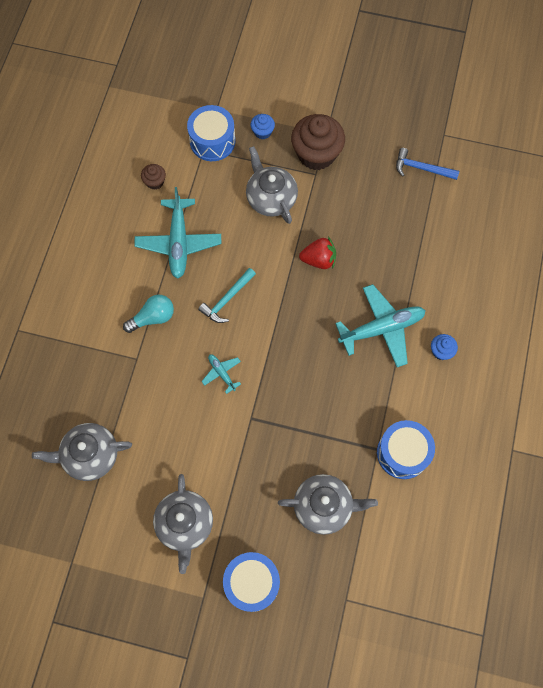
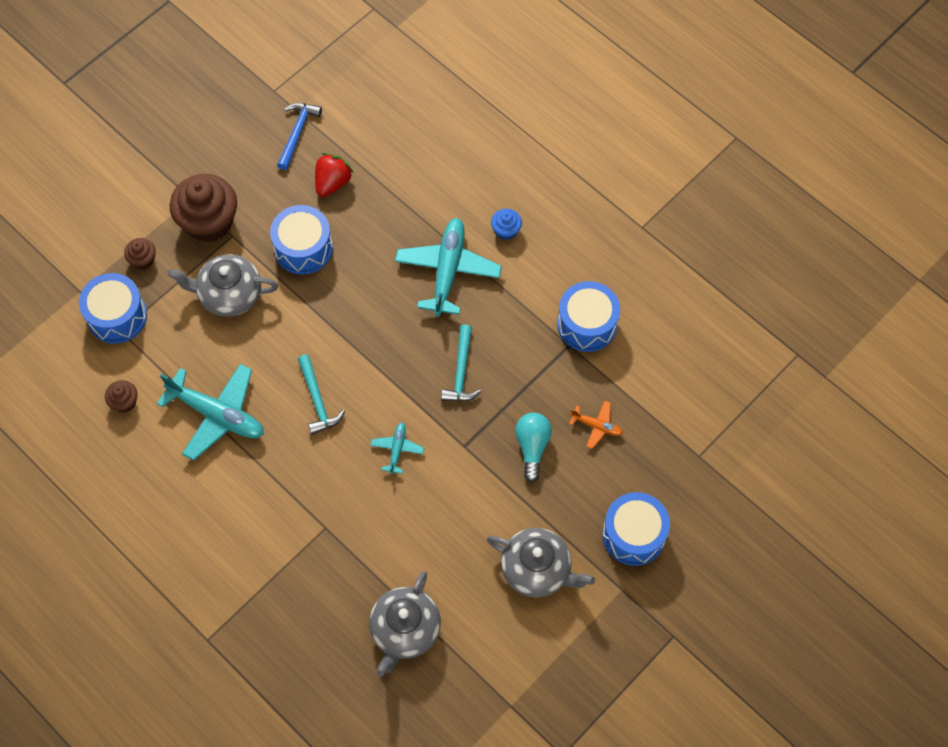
camera: 60 degrees left, 5 degrees down
turquoise light bulb [123,295,174,333] -> turquoise light bulb moved to [515,413,552,482]
turquoise plane [201,354,241,394] -> turquoise plane turned 105 degrees clockwise [370,422,424,475]
blue cupcake [251,114,275,139] -> brown cupcake [124,238,156,269]
grey teapot [278,474,378,535] -> orange plane [569,401,623,449]
red strawberry [299,237,336,269] -> red strawberry moved to [315,153,354,197]
blue hammer [396,148,459,180] -> blue hammer turned 150 degrees clockwise [277,103,322,170]
none -> blue drum [270,205,333,275]
none -> turquoise hammer [441,324,481,402]

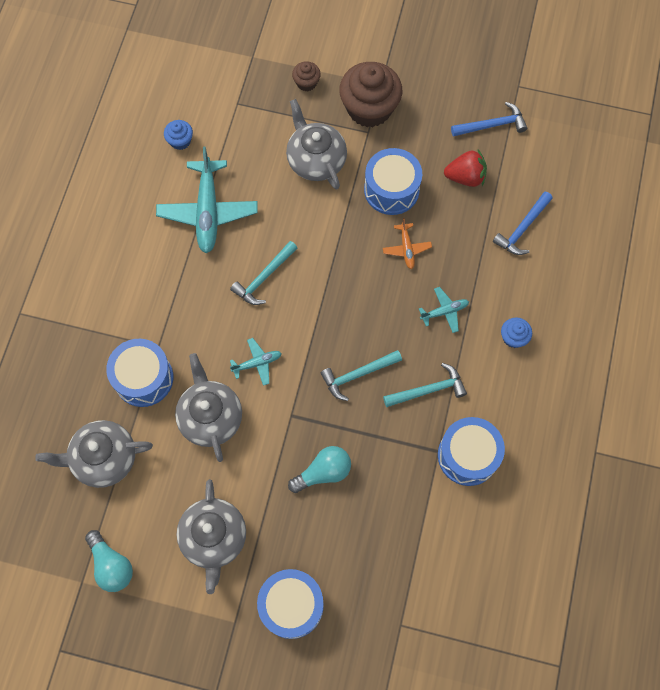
camera: 60 degrees right, 5 degrees up
blue drum [79,273,147,344] -> blue drum moved to [106,339,173,407]
brown cupcake [105,380,138,413] -> blue cupcake [164,120,193,150]
turquoise plane [395,218,502,316] -> turquoise plane [419,287,469,333], size x0.48
orange plane [569,401,623,449] -> orange plane moved to [383,218,432,269]
none -> turquoise light bulb [85,530,133,592]
none -> grey teapot [175,353,242,462]
none -> turquoise hammer [383,363,467,407]
none -> blue hammer [493,192,553,255]

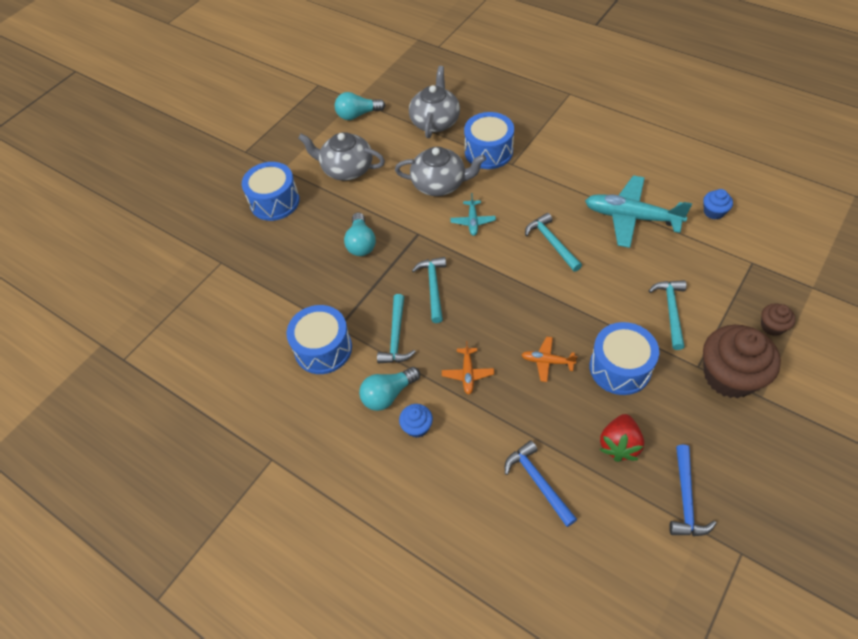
camera: 115 degrees right, 15 degrees down
grey teapot [286,99,347,189] -> turquoise hammer [649,280,686,350]
turquoise plane [419,287,469,333] -> orange plane [442,341,494,395]
none -> turquoise light bulb [359,367,420,411]

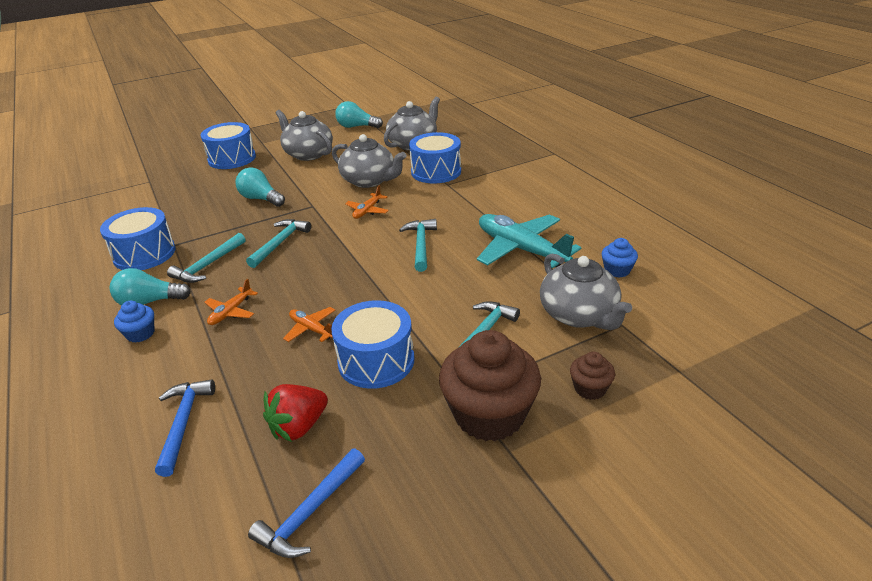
camera: 25 degrees right, 20 degrees down
turquoise light bulb [344,213,376,256] -> turquoise light bulb turned 105 degrees clockwise [235,167,285,207]
turquoise plane [450,193,496,236] -> orange plane [345,185,389,219]
none -> grey teapot [540,254,632,330]

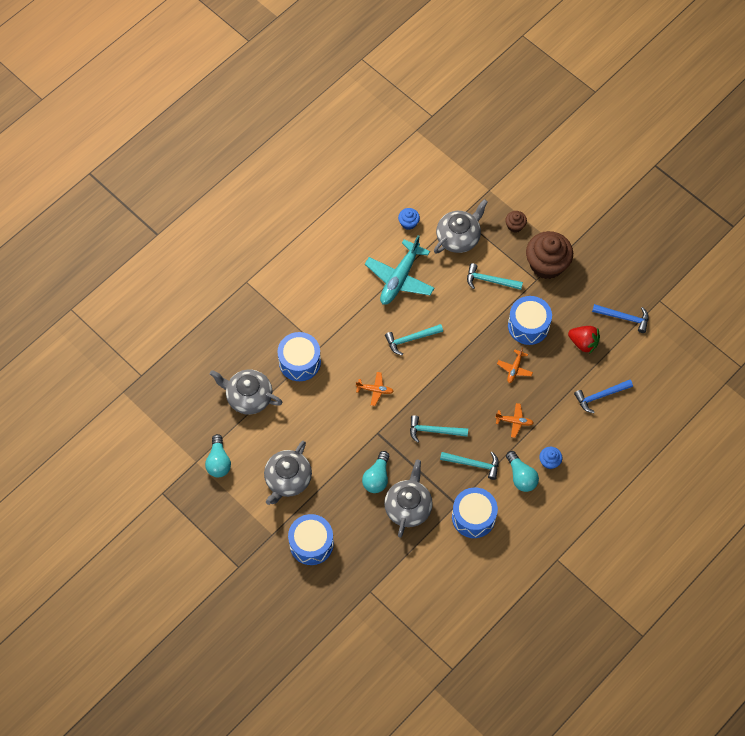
camera: 110 degrees left, 30 degrees up
grey teapot [332,134,407,188] -> grey teapot moved to [384,460,433,538]

